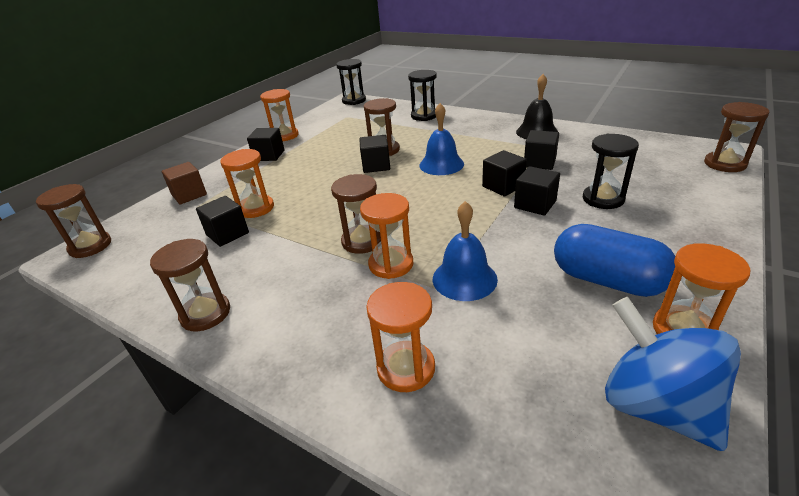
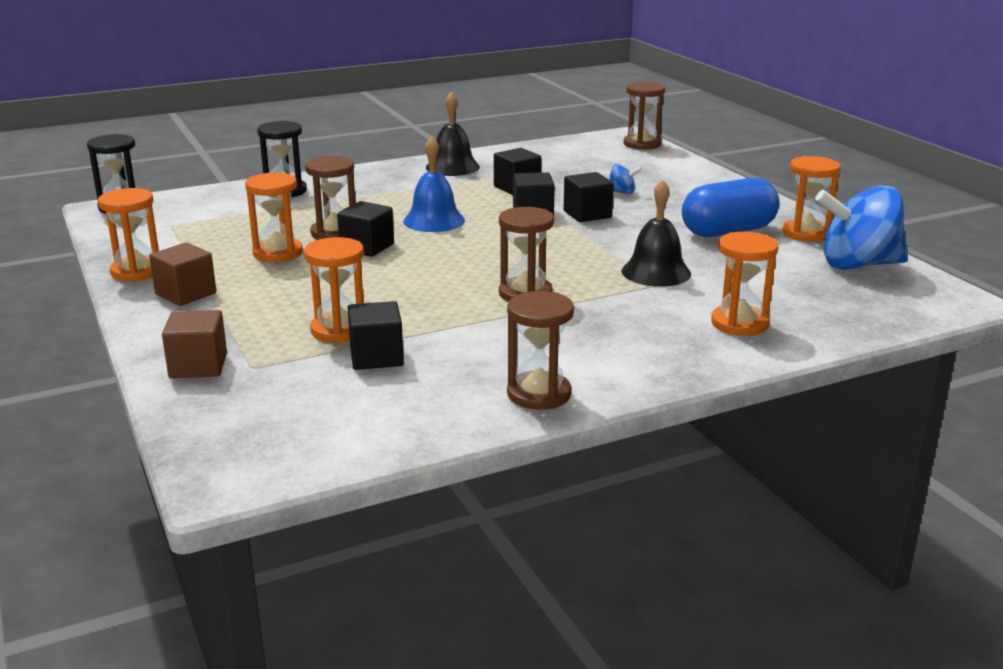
camera: 60 degrees left, 10 degrees down
brown hourglass [36,184,111,258] -> none
black cube [247,128,285,161] -> brown cube [149,243,216,306]
orange hourglass [360,193,414,279] -> orange hourglass moved to [245,172,303,262]
blue bell [433,201,498,301] -> black bell [621,179,691,287]
black hourglass [583,134,639,209] -> blue spinning top [609,164,642,194]

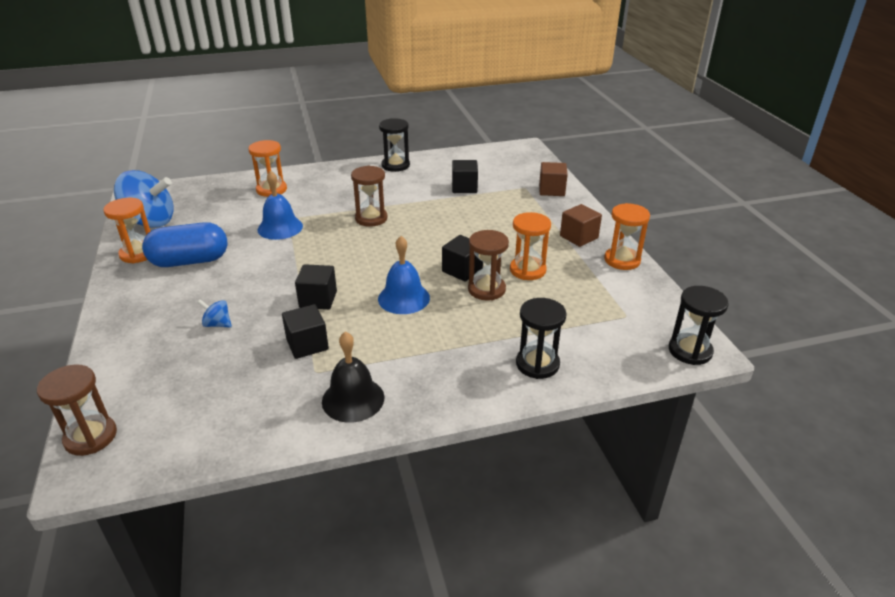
camera: 170 degrees left, 10 degrees up
orange hourglass [304,237,364,343] -> none
brown hourglass [507,291,574,410] -> black hourglass [379,118,410,172]
black cube [564,172,614,222] -> none
black bell [621,179,691,287] -> blue bell [258,170,303,240]

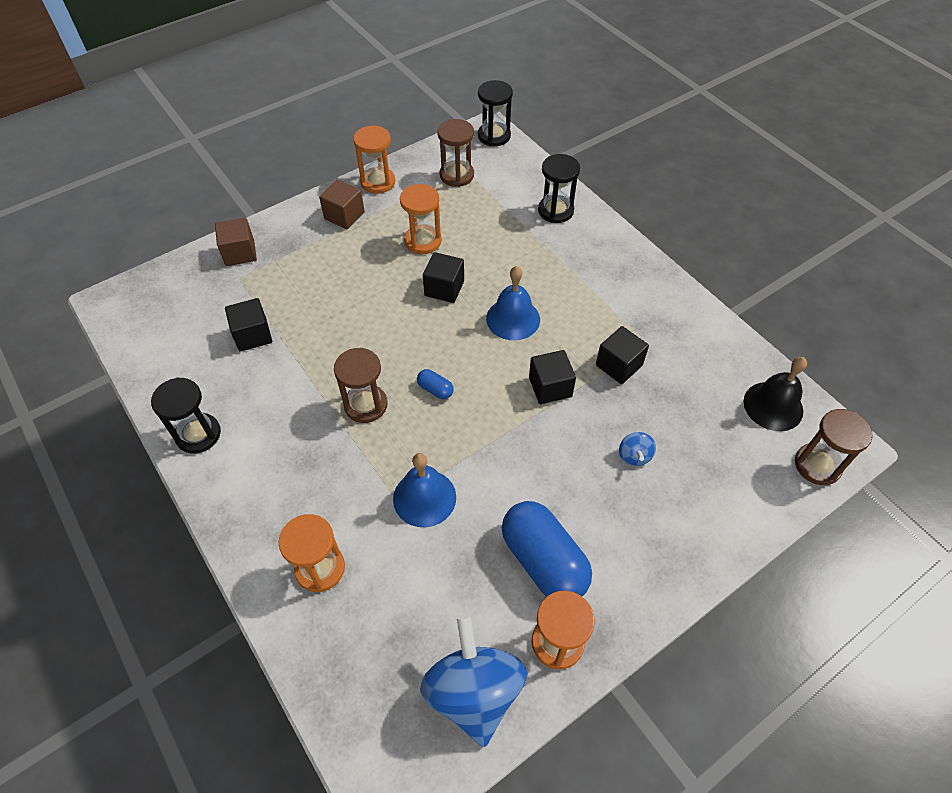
camera: 110 degrees left, 20 degrees up
black bell [322,331,384,423] -> black bell moved to [744,357,807,431]
brown hourglass [468,230,509,301] -> brown hourglass moved to [437,119,474,187]
none -> blue capsule [417,369,454,399]

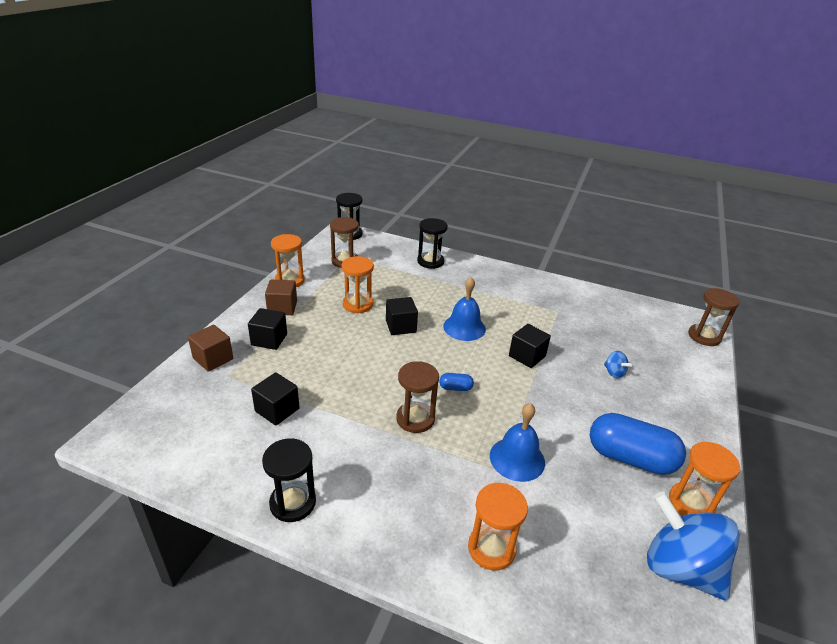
camera: 35 degrees left, 20 degrees down
black cube [596,326,649,384] -> black cube moved to [248,308,287,350]
black bell [744,357,807,431] -> none

